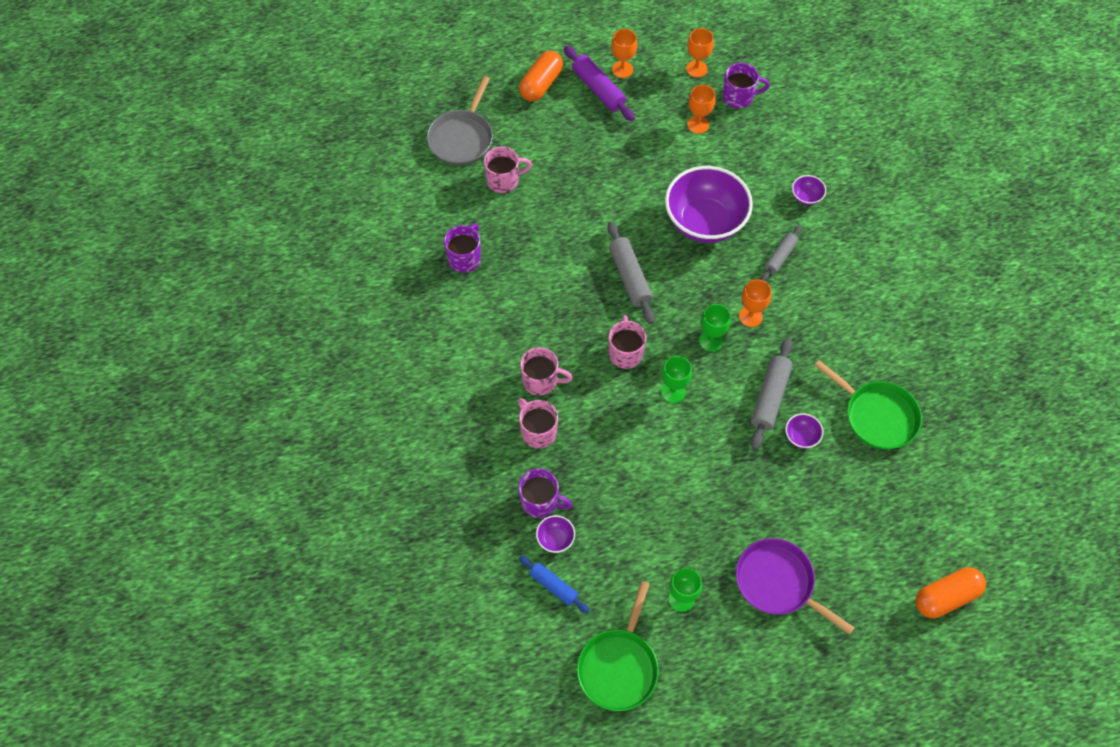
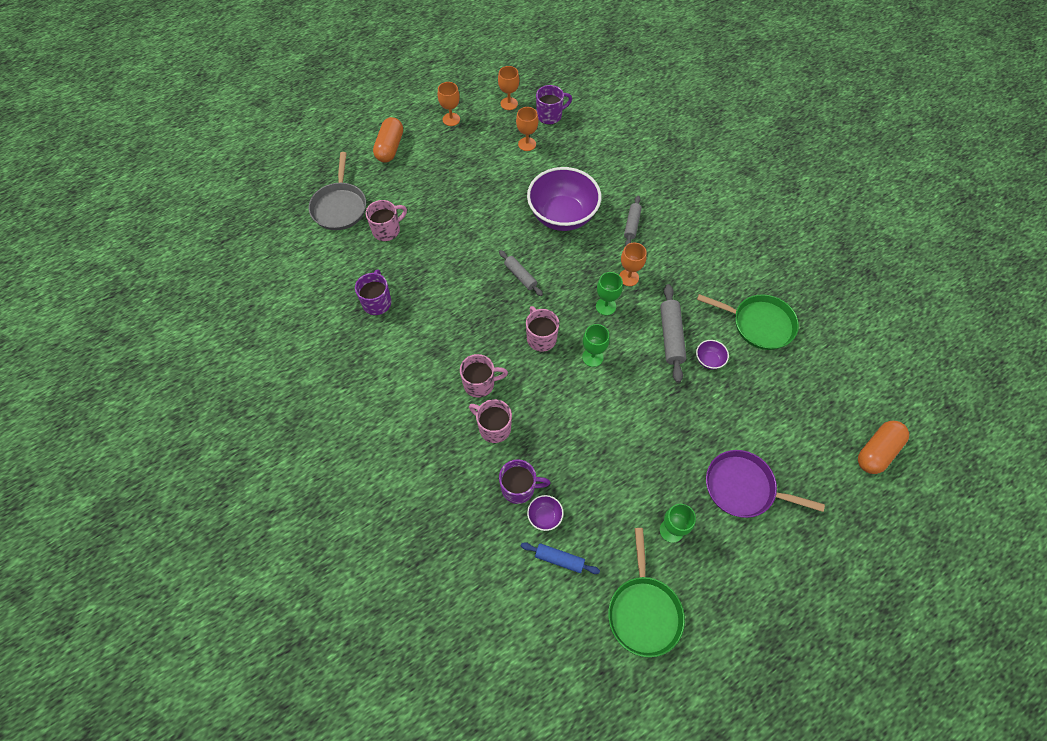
camera: 20 degrees left, 0 degrees up
purple rolling pin [564,46,635,121] -> none
grey rolling pin [608,221,655,324] -> grey rolling pin [499,250,543,296], size x0.64
purple bowl [792,175,826,205] -> none

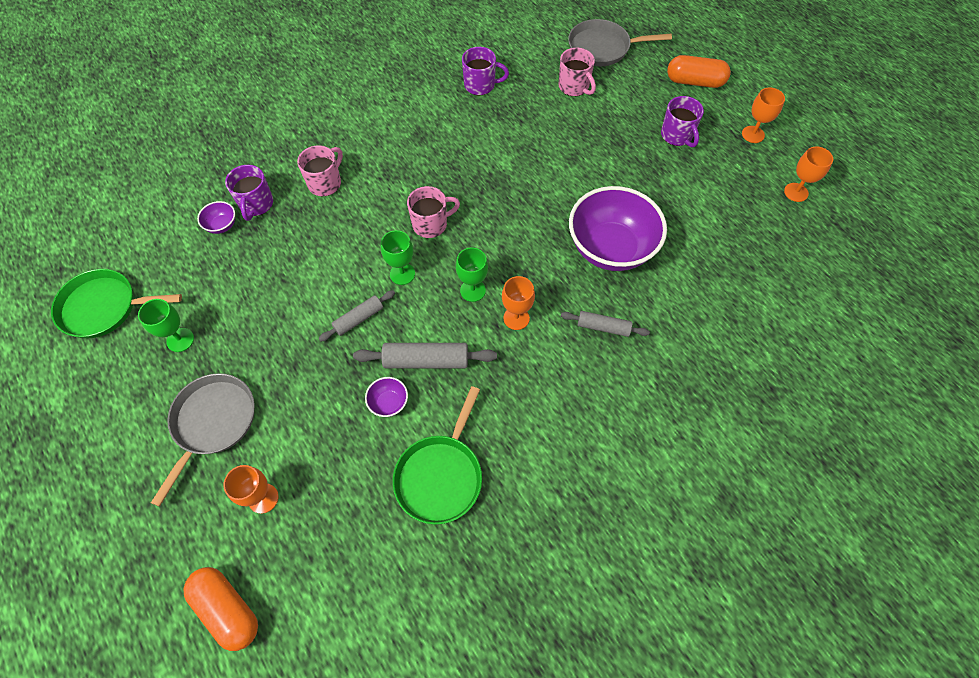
camera: 90 degrees right, 0 degrees up
pink mug [460,354,508,398] -> none
grey rolling pin [499,250,543,296] -> grey rolling pin moved to [319,290,395,342]
orange goblet [516,107,538,151] -> orange goblet moved to [223,465,278,514]
blue rolling pin [521,542,600,574] -> none
purple mug [536,85,572,125] -> purple mug moved to [661,96,704,148]
purple pan [706,450,825,518] -> grey pan [151,373,255,507]

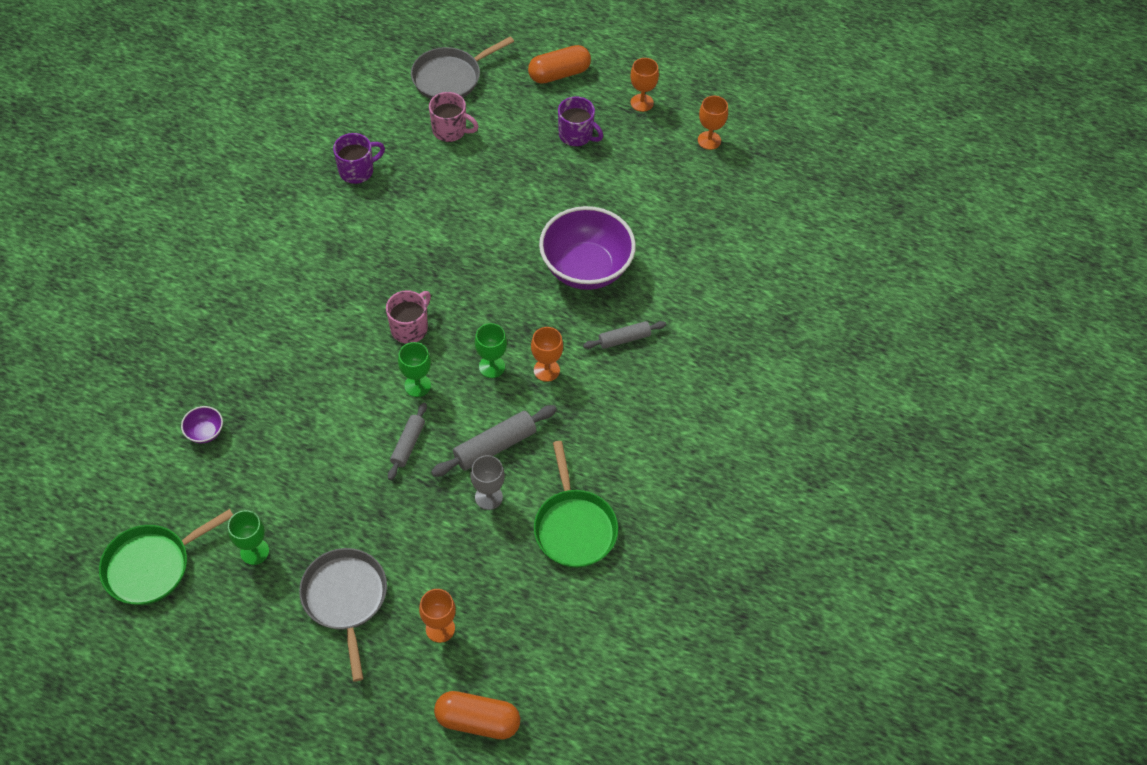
camera: 35 degrees left, 5 degrees down
purple mug [225,165,273,221] -> none
pink mug [297,145,343,196] -> none
purple bowl [365,377,408,417] -> grey goblet [470,455,505,510]

